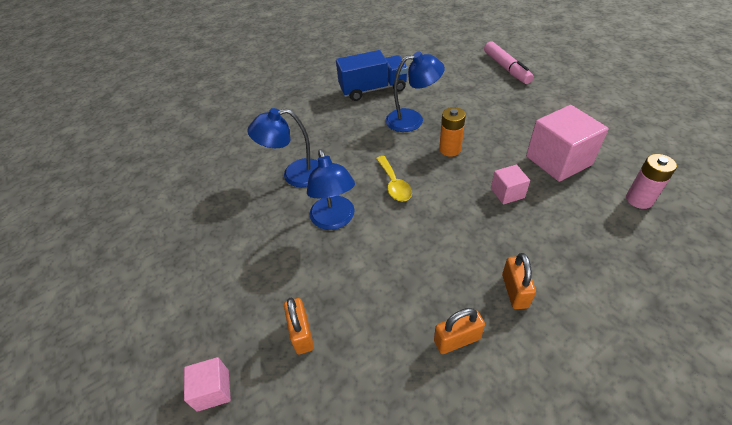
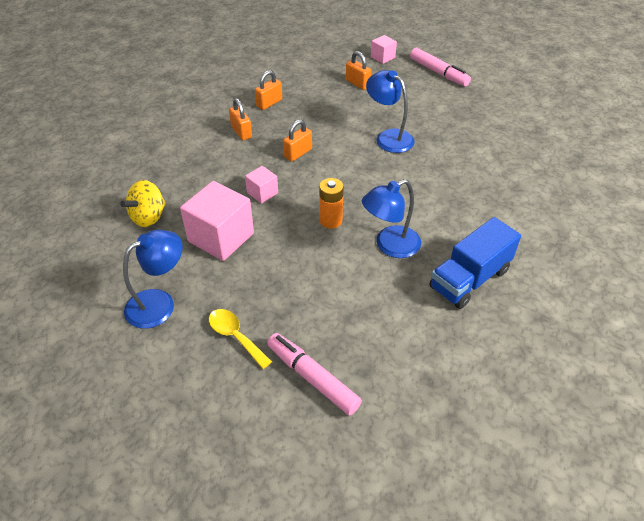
camera: 150 degrees right, 0 degrees up
blue lamp [248,108,318,187] -> blue lamp moved to [123,230,183,328]
yellow spoon [376,156,412,201] -> yellow spoon moved to [209,309,272,369]
pink battery [626,154,677,209] -> yellow spinning top [120,180,166,227]
none -> orange padlock [283,119,312,162]
none -> pink marker [410,48,471,86]

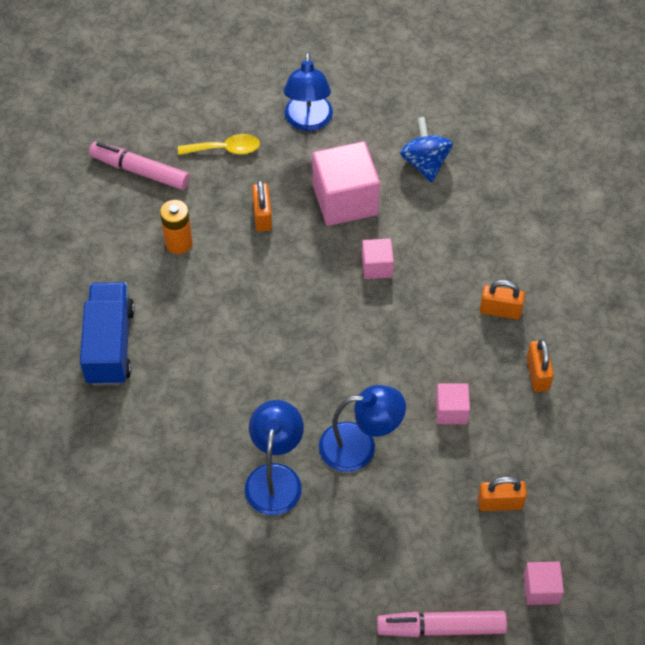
camera: 130 degrees right, 10 degrees up
yellow spinning top [120,180,166,227] -> blue spinning top [400,117,453,182]
pink marker [267,333,362,415] -> pink marker turned 150 degrees counterclockwise [89,142,190,190]
orange padlock [283,119,312,162] -> orange padlock moved to [252,180,272,232]
orange battery [319,178,344,229] -> orange battery moved to [160,200,193,254]
blue lamp [362,179,421,258] -> blue lamp moved to [245,400,304,515]
none -> pink cube [436,383,470,424]

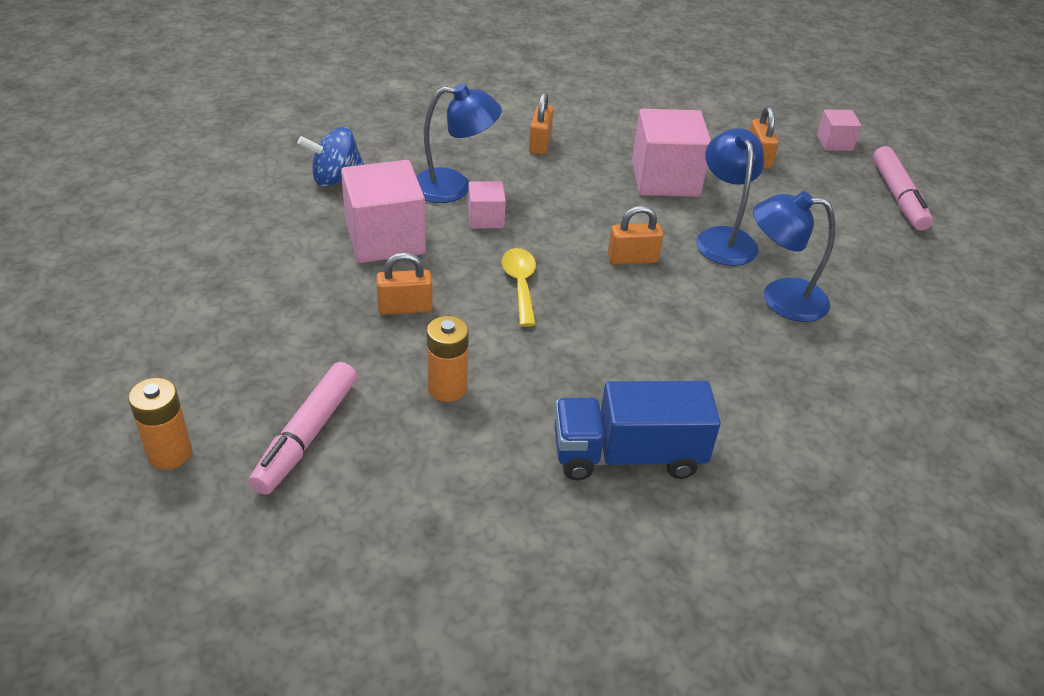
camera: 95 degrees left, 15 degrees down
yellow spoon [178,134,260,155] -> yellow spoon moved to [502,248,536,327]
blue lamp [284,52,333,131] -> blue lamp moved to [416,83,502,203]
pink cube [436,383,470,424] -> pink cube [632,109,711,197], size x1.95
orange padlock [527,339,554,392] -> orange padlock moved to [608,205,663,265]
none -> orange battery [128,378,192,470]

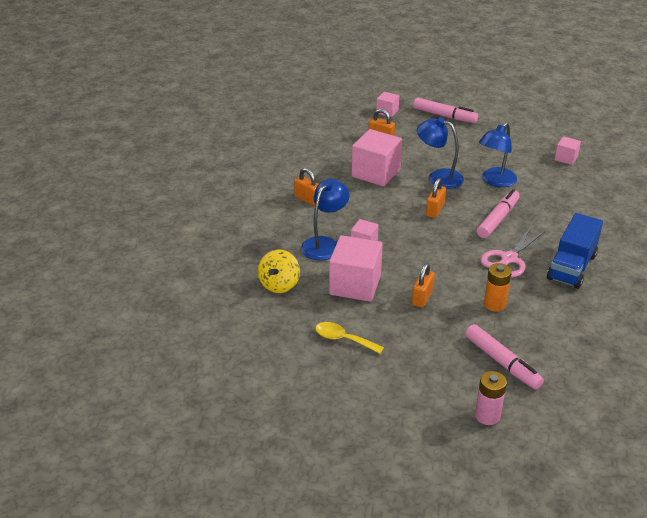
camera: 55 degrees left, 5 degrees down
orange battery [128,378,192,470] -> pink battery [475,371,507,425]
blue spinning top [298,127,364,187] -> yellow spinning top [258,249,300,293]
yellow spoon [502,248,536,327] -> yellow spoon moved to [315,322,384,354]
none -> pink marker [477,189,520,238]
none -> pink scissors [480,228,545,277]
none -> pink cube [555,136,581,165]

